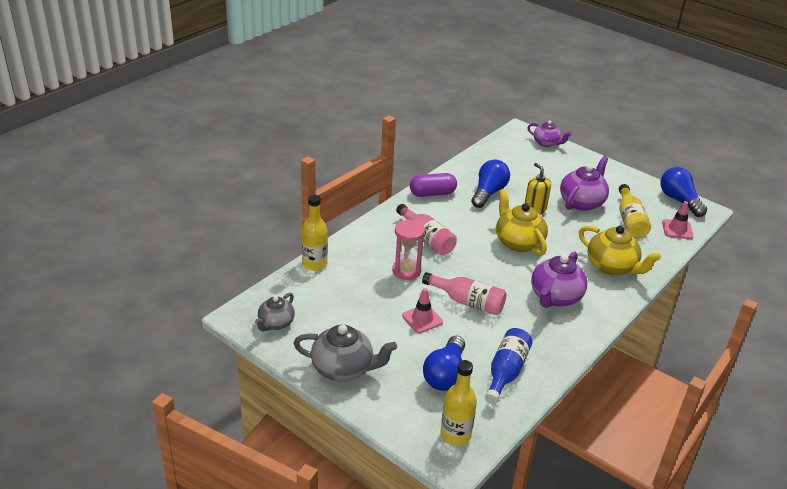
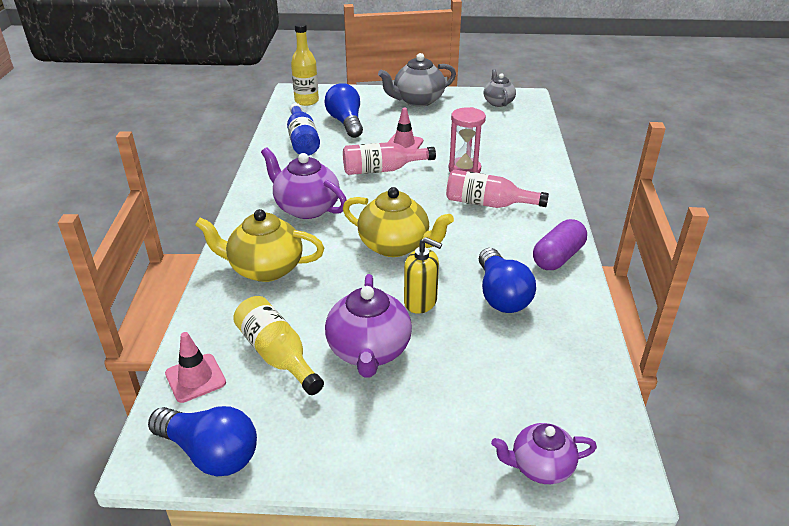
camera: 145 degrees right, 0 degrees up
yellow bottle [301,195,328,271] -> none
purple teapot [531,251,587,308] -> purple teapot turned 45 degrees counterclockwise [261,147,347,219]

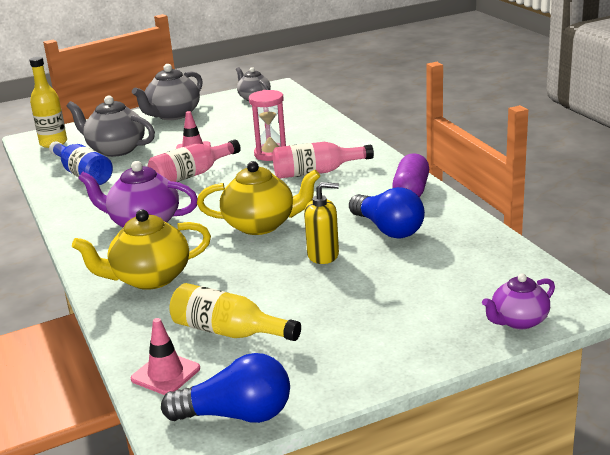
camera: 25 degrees left, 10 degrees down
blue light bulb [324,83,363,138] -> grey teapot [67,95,155,157]
purple teapot [325,274,412,378] -> none

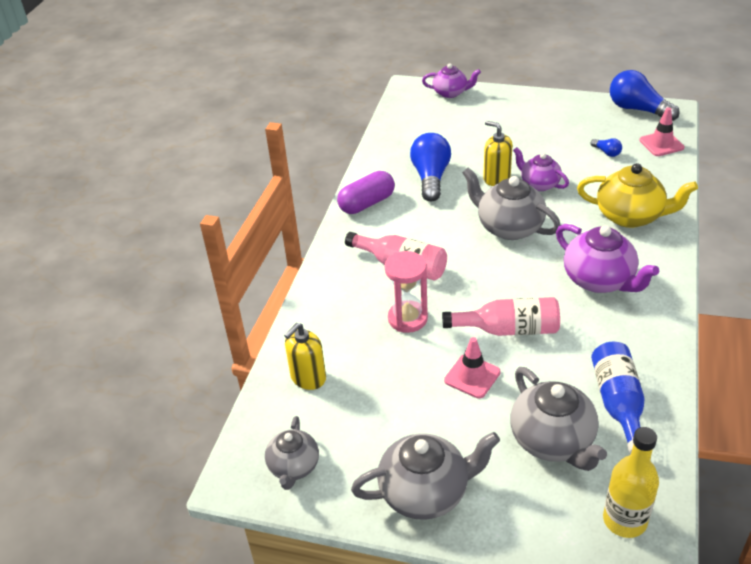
camera: 140 degrees left, 15 degrees up
yellow bottle [169,283,301,341] -> blue light bulb [591,138,622,157]
yellow teapot [197,161,320,235] -> grey teapot [462,167,561,240]
none -> yellow soap dispenser [284,323,326,390]
none -> purple teapot [513,147,569,191]

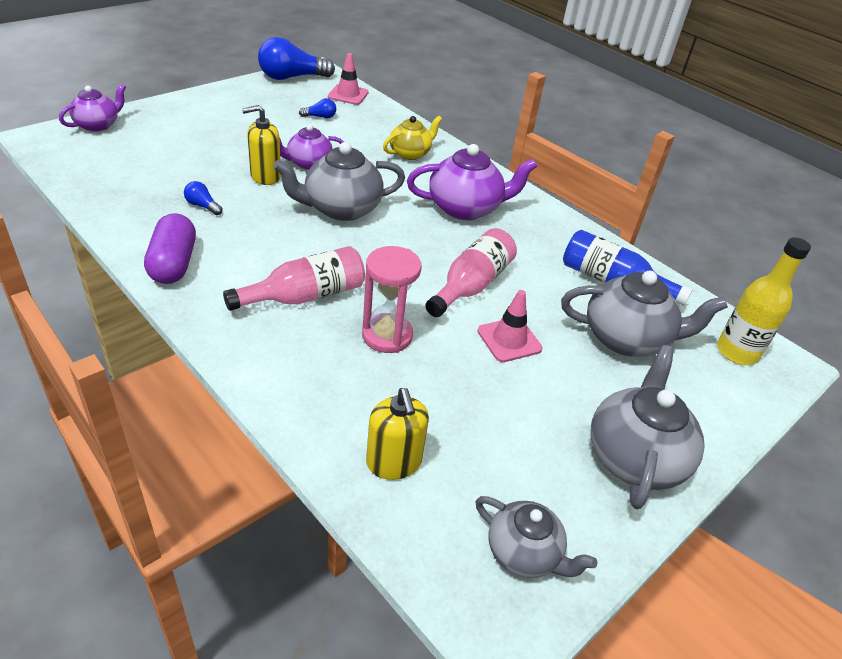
camera: 65 degrees left, 0 degrees up
blue light bulb [410,133,451,201] -> blue light bulb [184,181,223,215], size x0.45
yellow teapot [577,163,698,228] -> yellow teapot [383,116,442,160], size x0.63

